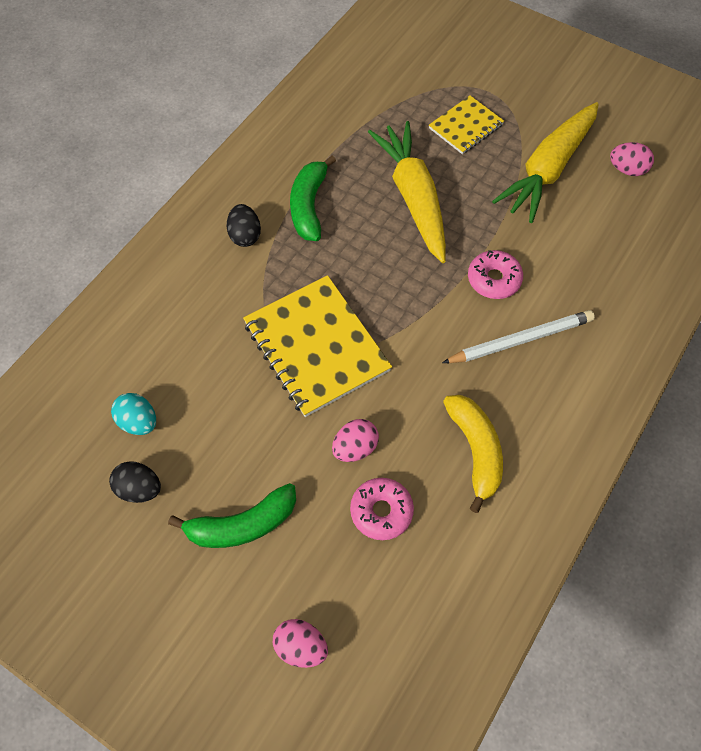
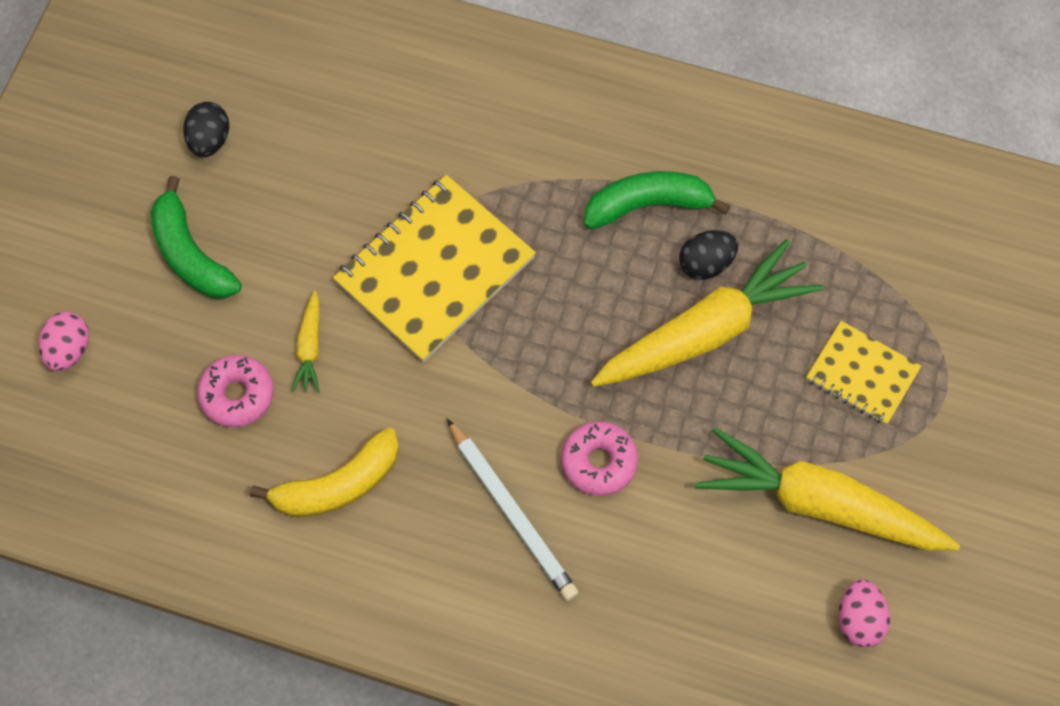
camera: 75 degrees right, 5 degrees up
turquoise egg [111,393,156,435] -> none
black egg [227,204,261,247] -> black egg moved to [679,230,738,280]
pink egg [332,419,379,462] -> yellow carrot [291,291,320,393]

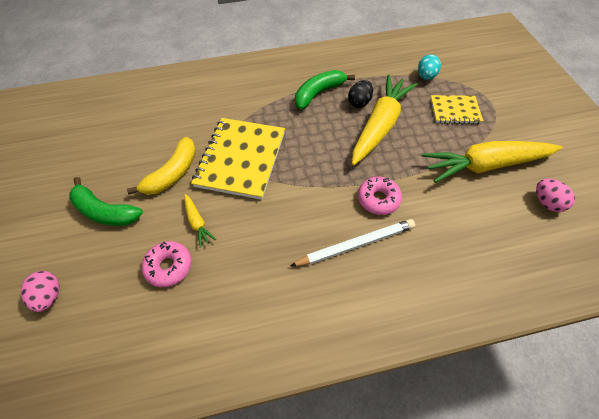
camera: 30 degrees left, 10 degrees down
black egg [183,102,229,157] -> none
yellow banana [250,428,399,517] -> yellow banana moved to [127,137,196,195]
white pencil [447,419,579,601] -> white pencil turned 45 degrees counterclockwise [290,219,415,266]
none -> turquoise egg [418,54,441,80]

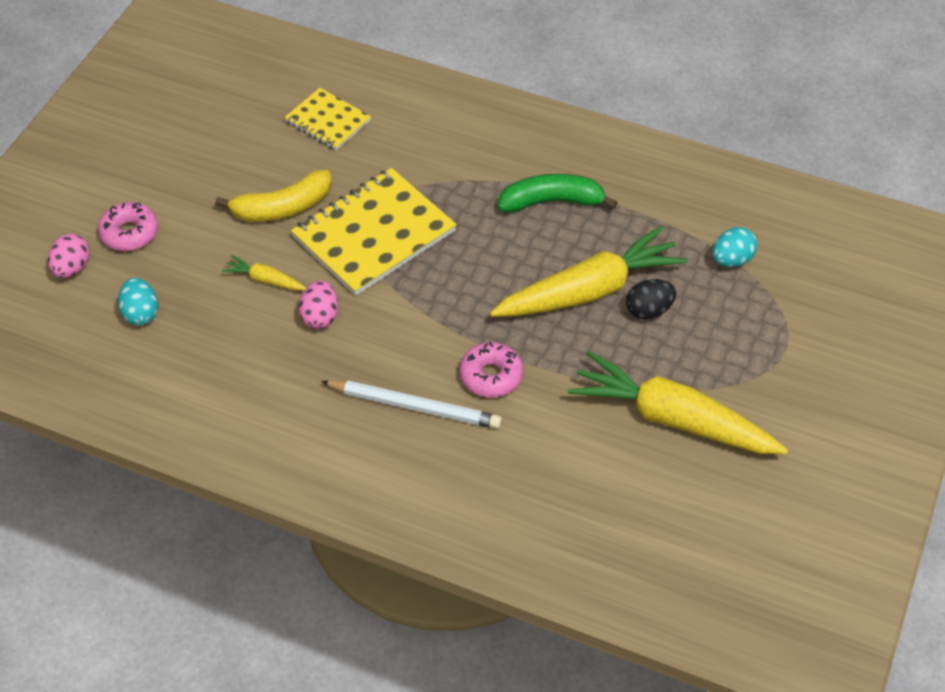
camera: 35 degrees right, 5 degrees down
green banana [69,177,143,226] -> none
pink donut [142,241,191,287] -> pink donut moved to [98,202,158,251]
yellow carrot [184,194,216,248] -> yellow carrot turned 105 degrees clockwise [222,255,306,291]
black egg [348,80,373,108] -> black egg moved to [626,279,676,320]
yellow notebook [430,95,483,124] -> yellow notebook moved to [284,88,371,150]
pink egg [536,178,575,212] -> pink egg moved to [299,281,338,329]
none -> turquoise egg [118,278,158,326]

